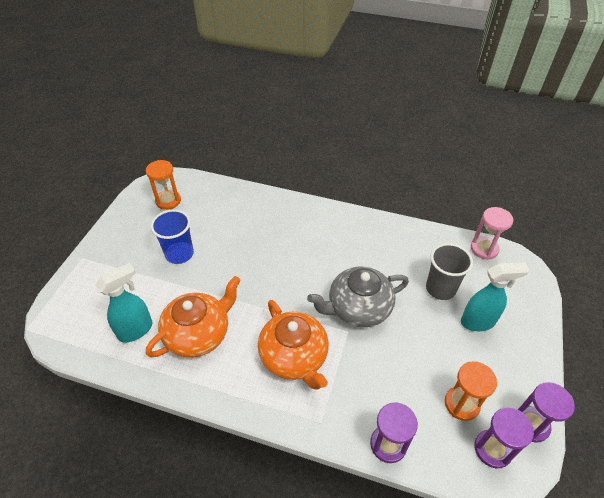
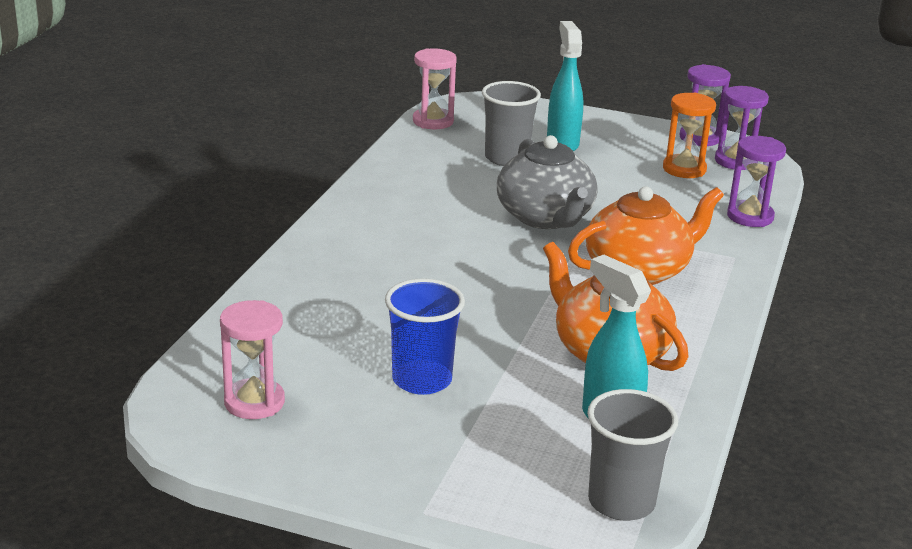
camera: 90 degrees left, 20 degrees down
orange hourglass [146,160,181,210] -> pink hourglass [220,300,285,419]
none -> grey cup [587,389,678,521]

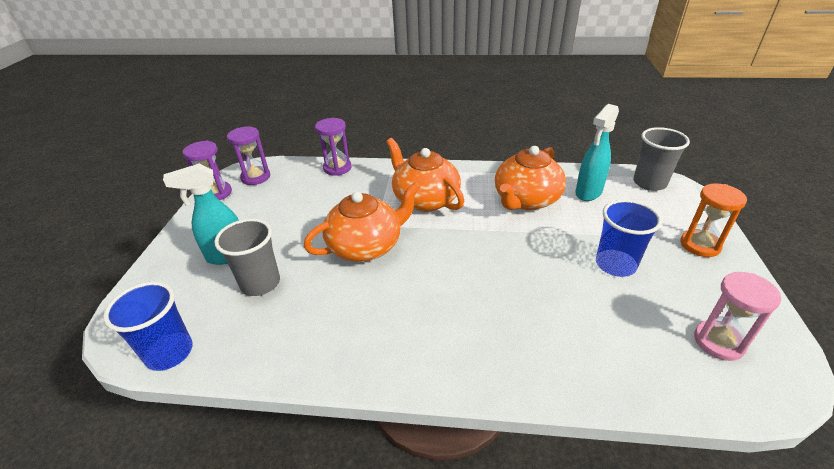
camera: 100 degrees left, 10 degrees up
pink hourglass [413,48,457,129] -> blue cup [103,282,193,371]
grey teapot [497,135,597,229] -> orange teapot [304,182,420,262]
orange hourglass [663,93,716,178] -> orange hourglass moved to [680,183,747,257]

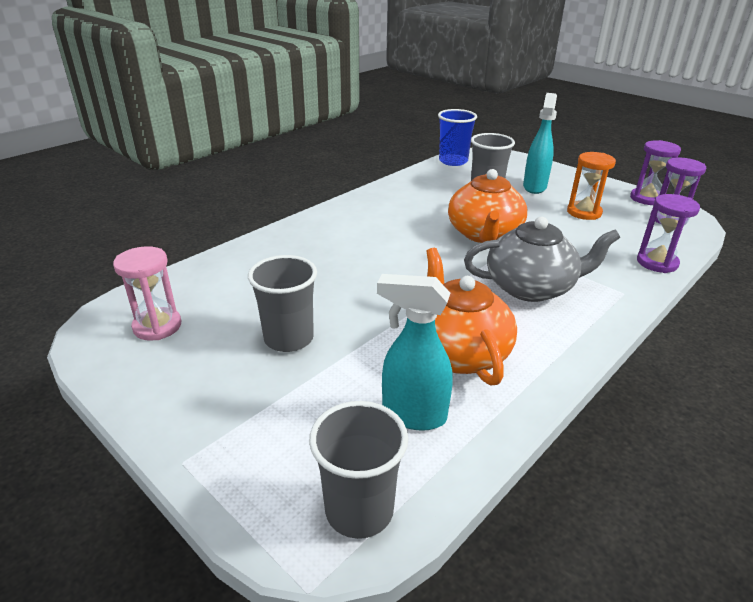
camera: 125 degrees right, 5 degrees down
orange teapot [386,138,464,212] -> grey teapot [464,217,620,302]
turquoise spray bottle [575,104,619,201] -> turquoise spray bottle turned 60 degrees counterclockwise [377,274,452,431]
blue cup [596,199,662,277] -> grey cup [248,255,317,352]
orange hourglass [680,183,747,257] -> orange hourglass moved to [567,152,616,220]

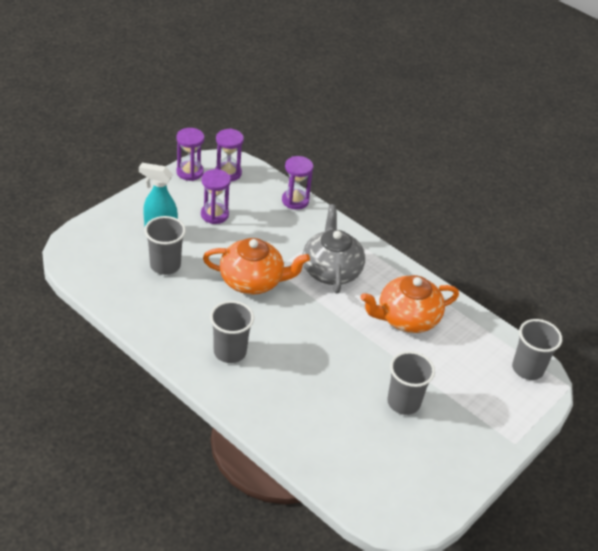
camera: 95 degrees left, 10 degrees up
pink hourglass [113,246,181,341] -> none
turquoise spray bottle [377,274,452,431] -> none
blue cup [438,109,477,166] -> none
orange hourglass [567,152,616,220] -> purple hourglass [201,169,231,224]
none -> grey cup [210,301,254,363]

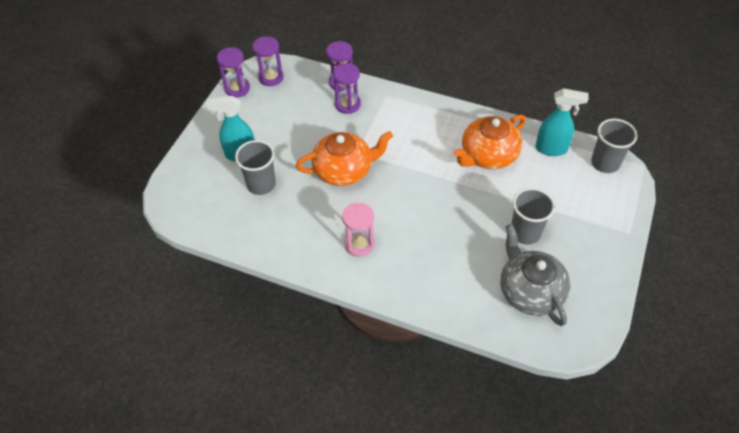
camera: 15 degrees left, 10 degrees up
purple hourglass [201,169,231,224] -> purple hourglass moved to [333,63,361,114]
grey cup [210,301,254,363] -> pink hourglass [342,203,374,257]
grey teapot [303,204,365,294] -> grey teapot moved to [500,224,570,326]
none -> turquoise spray bottle [535,88,589,156]

